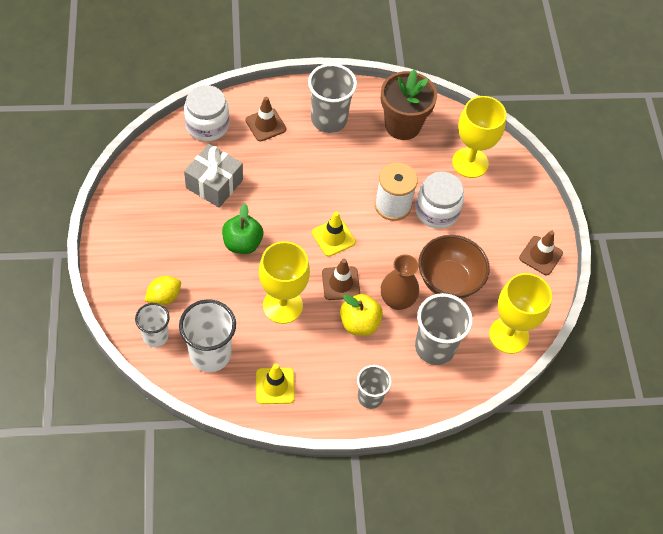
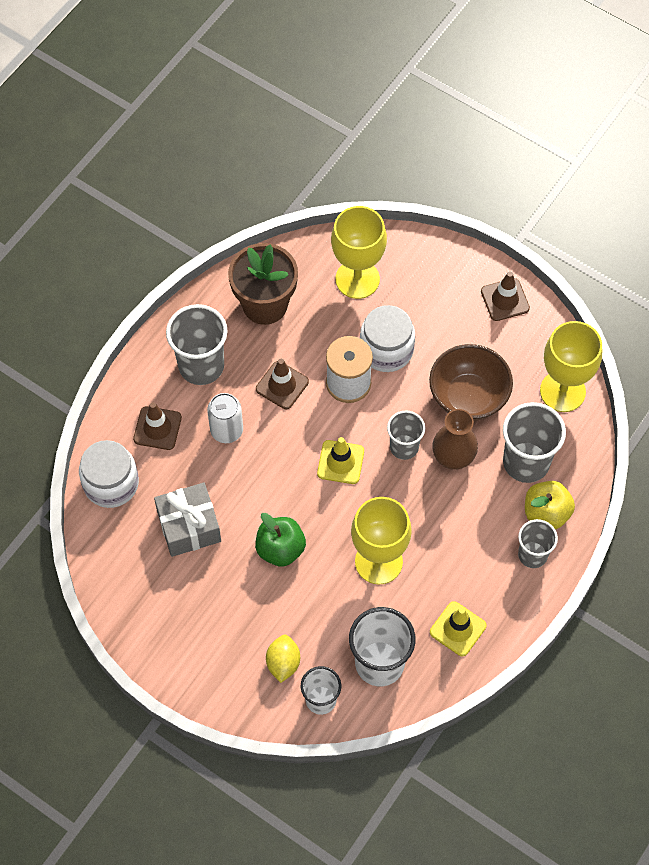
camera: 45 degrees left, 5 degrees up
brown traffic cone [322,258,360,300] -> brown traffic cone moved to [256,359,309,409]
yellow apple [340,294,383,336] -> yellow apple moved to [525,481,575,530]
none -> white can [207,393,243,443]
none -> grey cup [387,410,425,460]

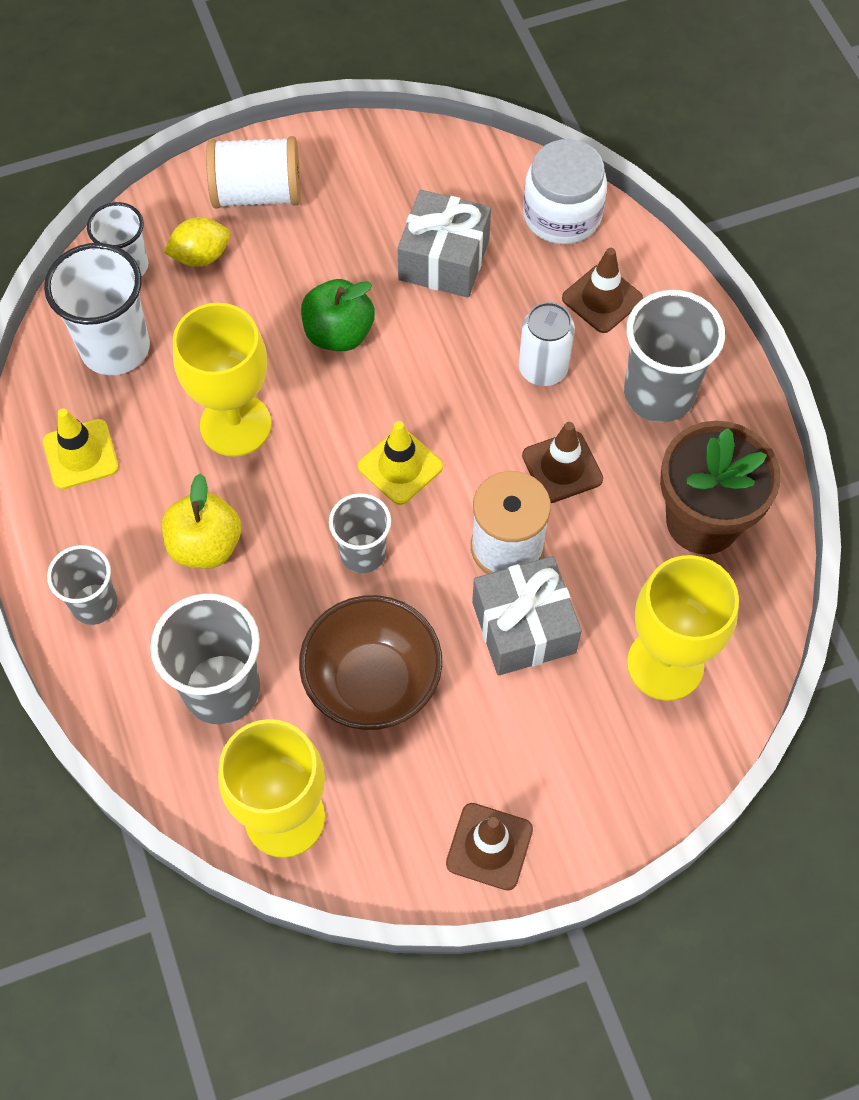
camera: 125 degrees right, 0 degrees up
yellow lemon [266,635,300,683] -> yellow lemon turned 60 degrees counterclockwise [164,217,230,267]
white jar [360,305,415,372] -> grey gift [472,556,582,676]
brown vase [432,409,478,470] -> none
yellow apple [525,481,575,530] -> yellow apple moved to [162,473,241,569]
none -> white spool [206,136,300,209]

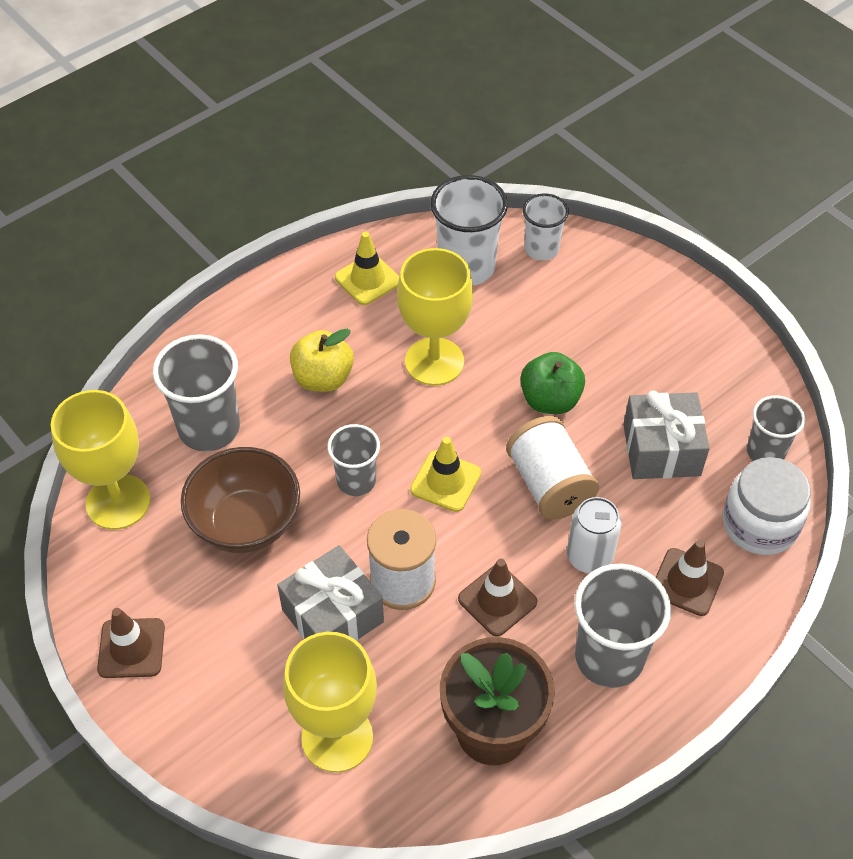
camera: 70 degrees right, 10 degrees down
grey cup [47,545,118,625] -> grey cup moved to [747,395,805,461]
yellow lemon [164,217,230,267] -> none
white spool [206,136,300,209] -> white spool moved to [506,416,599,519]

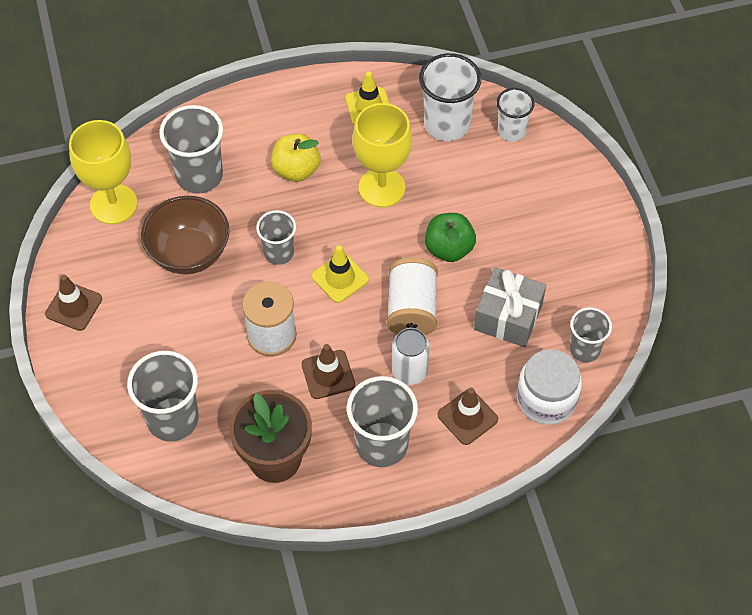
camera: 25 degrees right, 5 degrees up
grey gift [277,545,384,641] -> none
yellow goblet [283,632,377,772] -> grey cup [127,351,199,442]

